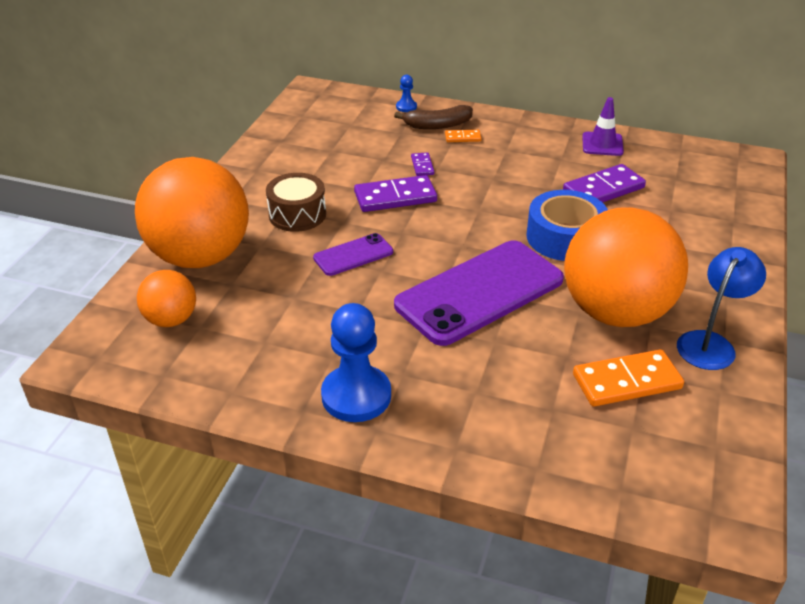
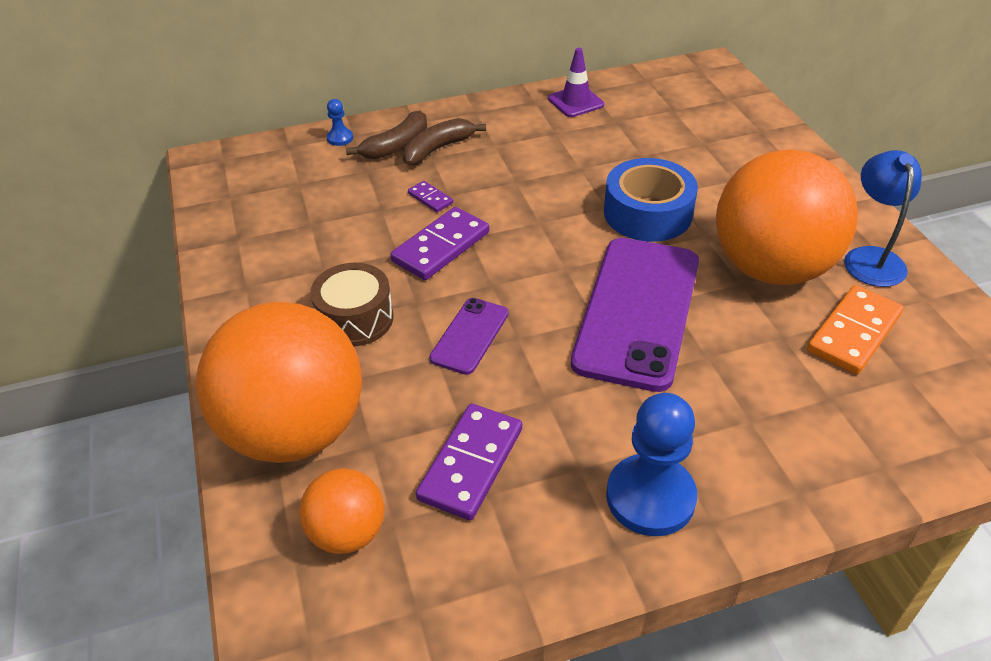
camera: 35 degrees left, 5 degrees up
orange domino [445,130,482,142] -> brown banana [402,118,486,166]
purple domino [563,164,646,203] -> purple domino moved to [416,404,522,521]

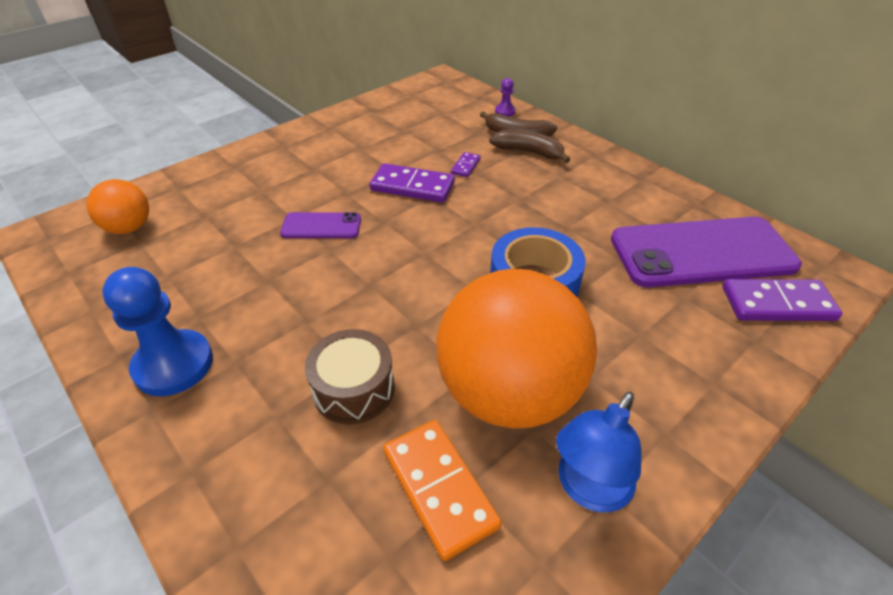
camera: 65 degrees right, 0 degrees up
orange ball [196,302,362,463] -> none
brown drum [310,263,393,346] -> brown drum moved to [305,329,395,425]
blue pawn [327,99,353,146] -> purple pawn [495,78,516,116]
purple domino [416,404,522,521] -> purple domino moved to [722,279,842,321]
purple traffic cone [548,48,604,117] -> none
purple phone [571,238,699,392] -> purple phone moved to [611,217,802,287]
orange domino [807,285,904,375] -> orange domino turned 45 degrees clockwise [383,420,502,561]
blue lamp [844,150,922,287] -> blue lamp turned 150 degrees clockwise [556,392,642,512]

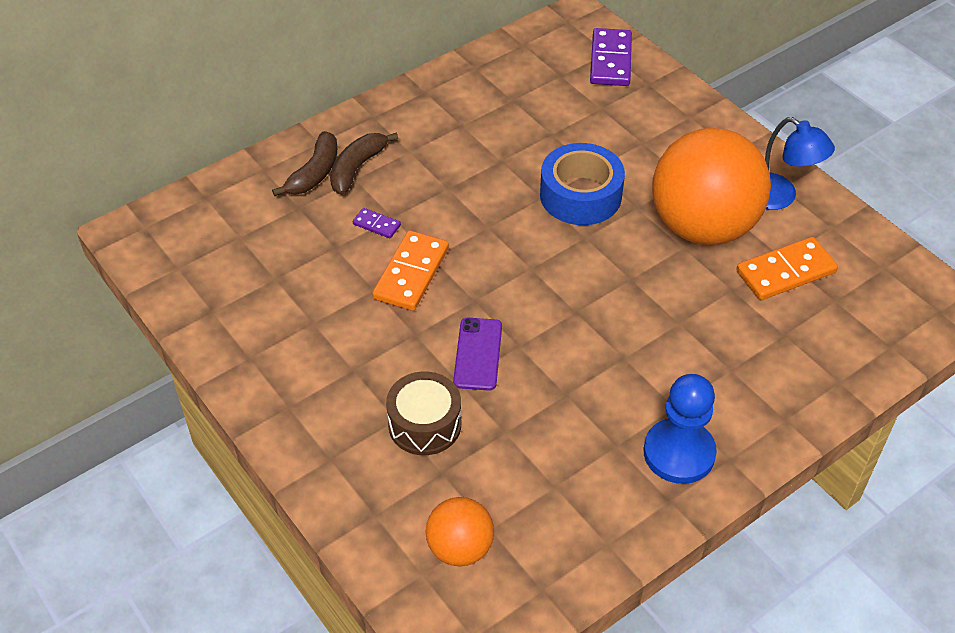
camera: 85 degrees left, 5 degrees up
brown drum [305,329,395,425] -> brown drum moved to [386,372,461,455]
purple domino [370,163,455,203] -> orange domino [372,230,449,311]
purple pawn [495,78,516,116] -> none
purple phone [611,217,802,287] -> none

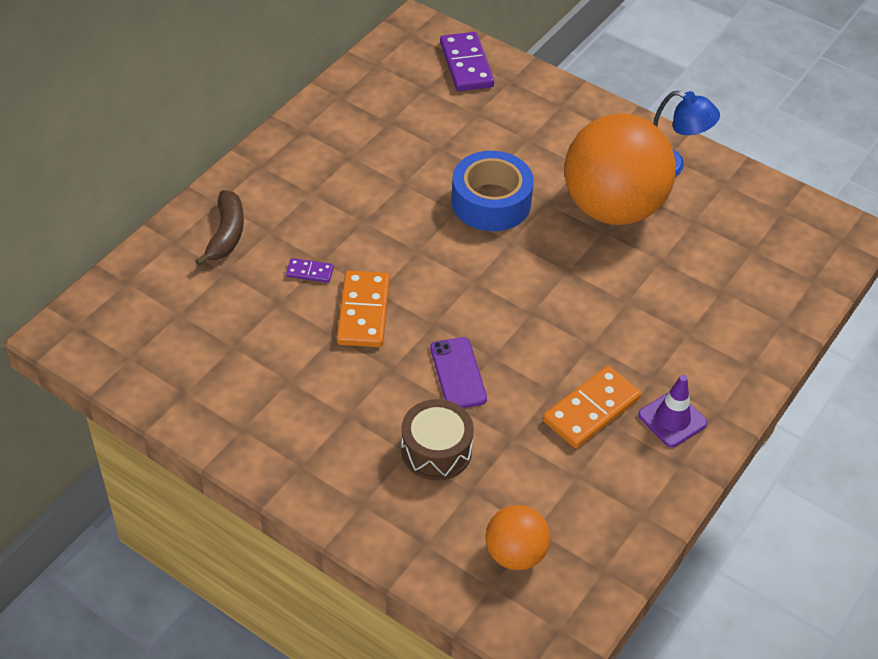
camera: 20 degrees left, 0 degrees up
brown banana [330,133,398,195] -> none
blue pawn [644,374,717,484] -> purple traffic cone [638,375,707,447]
orange domino [736,237,838,300] -> orange domino moved to [543,366,641,448]

